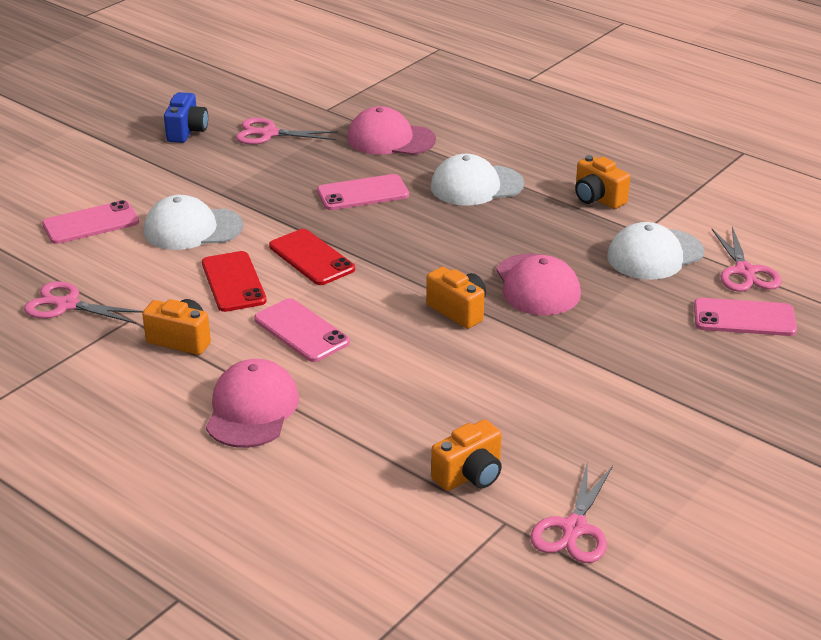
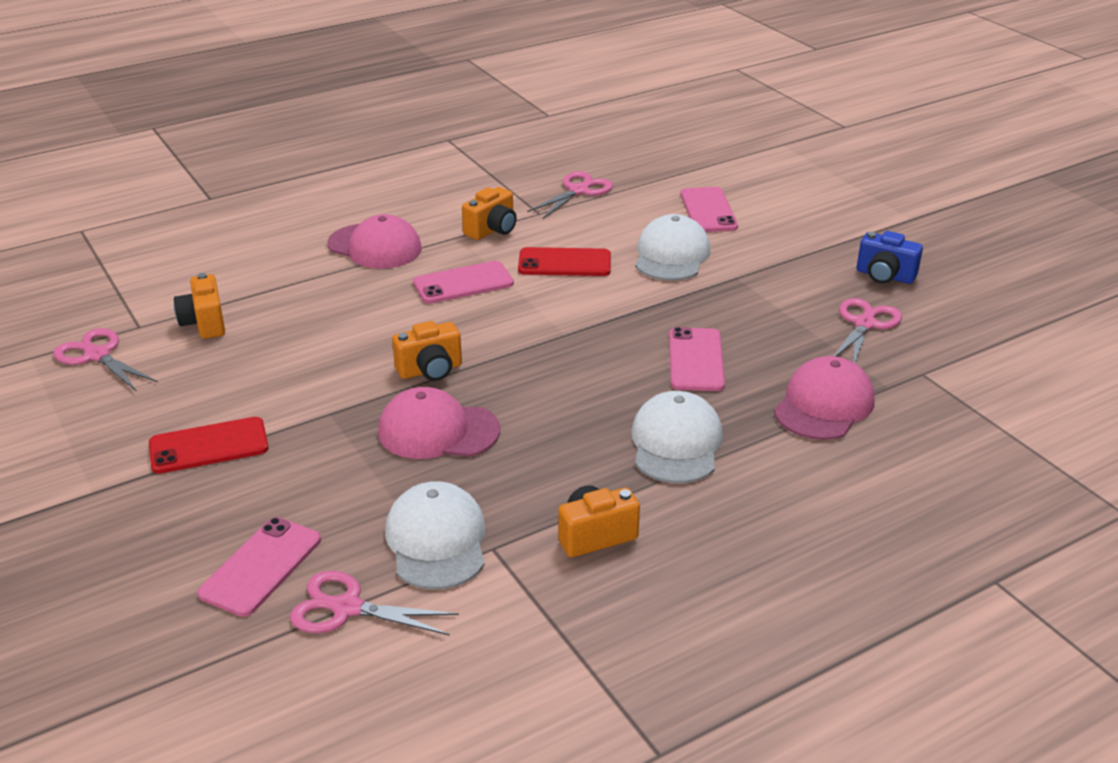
camera: 110 degrees right, 0 degrees up
red phone [269,229,355,285] -> red phone moved to [149,417,269,474]

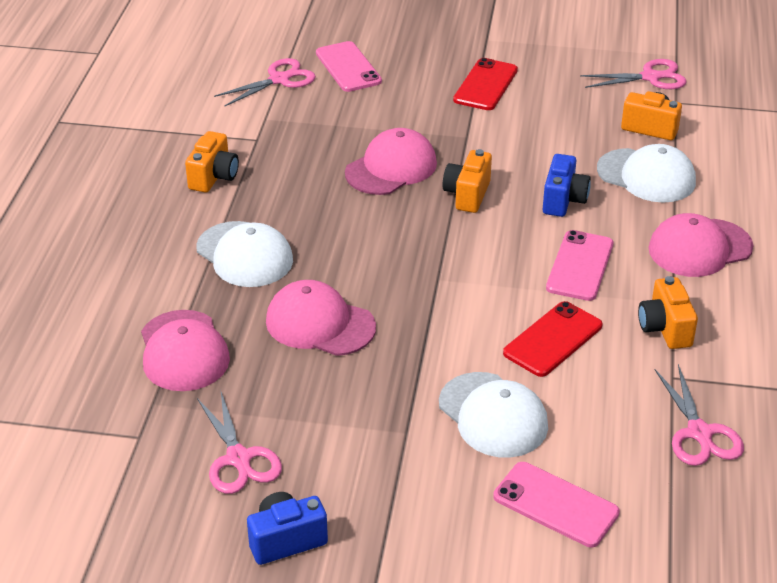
camera: 130 degrees right, 5 degrees up
white cap [385,481,485,590] -> white cap moved to [597,144,696,203]
pink phone [669,327,725,391] -> pink cap [266,280,376,356]
none -> blue camera [543,154,591,217]

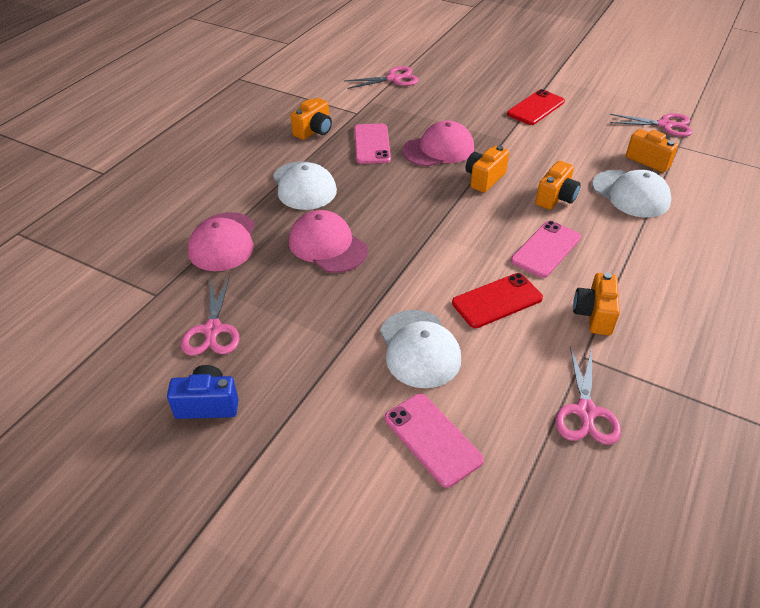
camera: 20 degrees right, 5 degrees up
pink phone [316,41,382,92] -> pink phone moved to [354,123,391,164]
blue camera [543,154,591,217] -> orange camera [535,161,581,210]
pink cap [648,213,753,277] -> none

